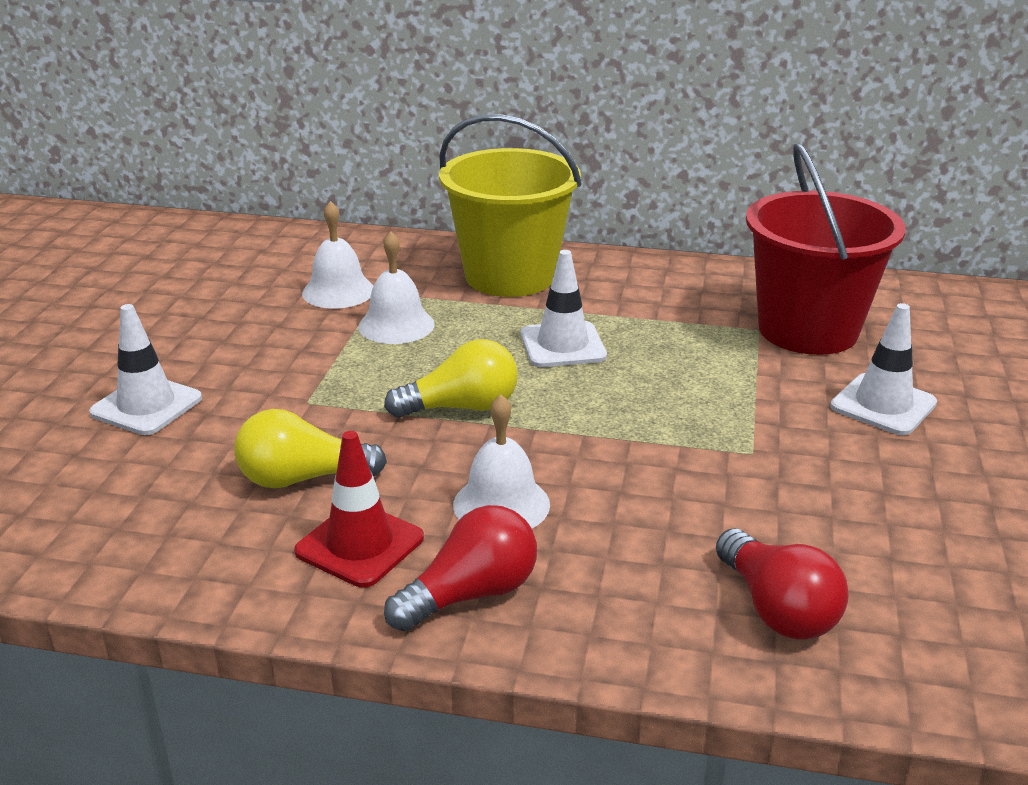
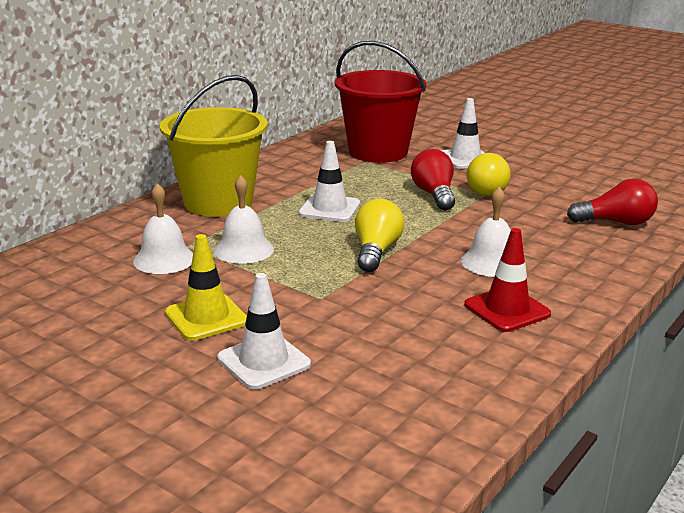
camera: 65 degrees left, 5 degrees down
yellow light bulb [235,409,387,488] -> yellow light bulb moved to [467,153,511,196]
red light bulb [384,505,537,631] -> red light bulb moved to [411,149,455,210]
none -> yellow traffic cone [165,234,247,341]

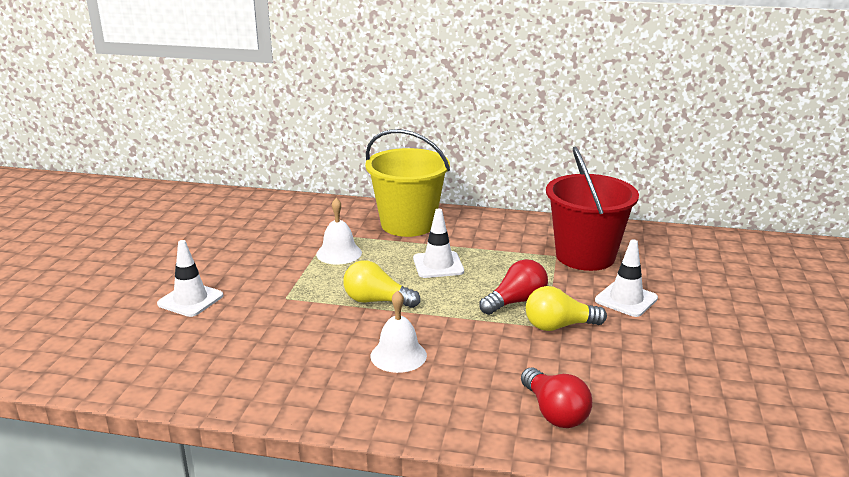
camera: 65 degrees right, 0 degrees up
white bell [133,183,193,274] -> none
yellow traffic cone [165,234,247,341] -> none
yellow light bulb [355,199,404,272] -> yellow light bulb turned 150 degrees counterclockwise [343,260,421,308]
red traffic cone [464,228,551,332] -> none

